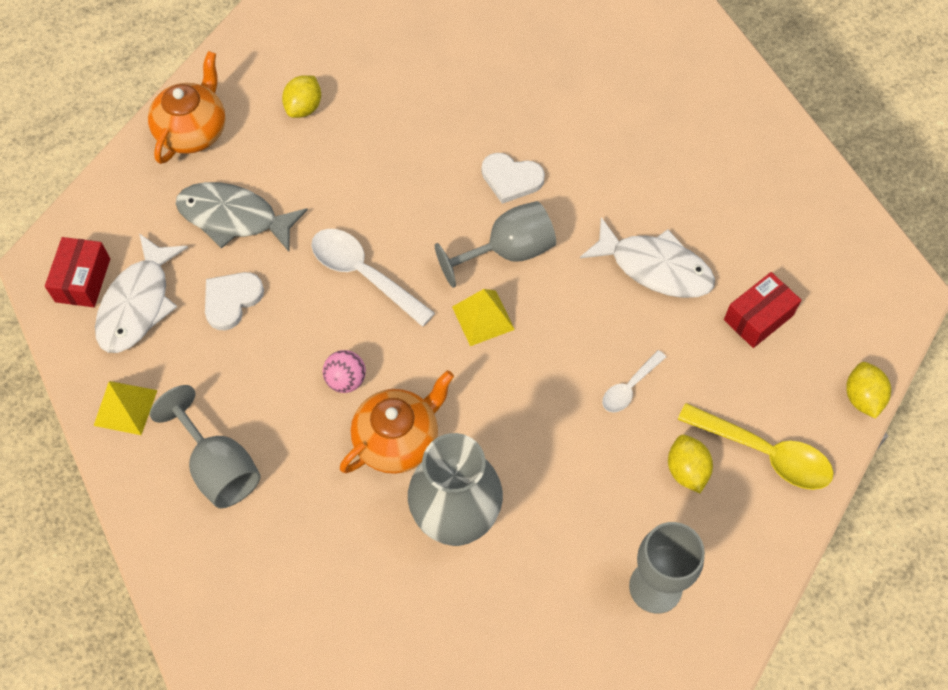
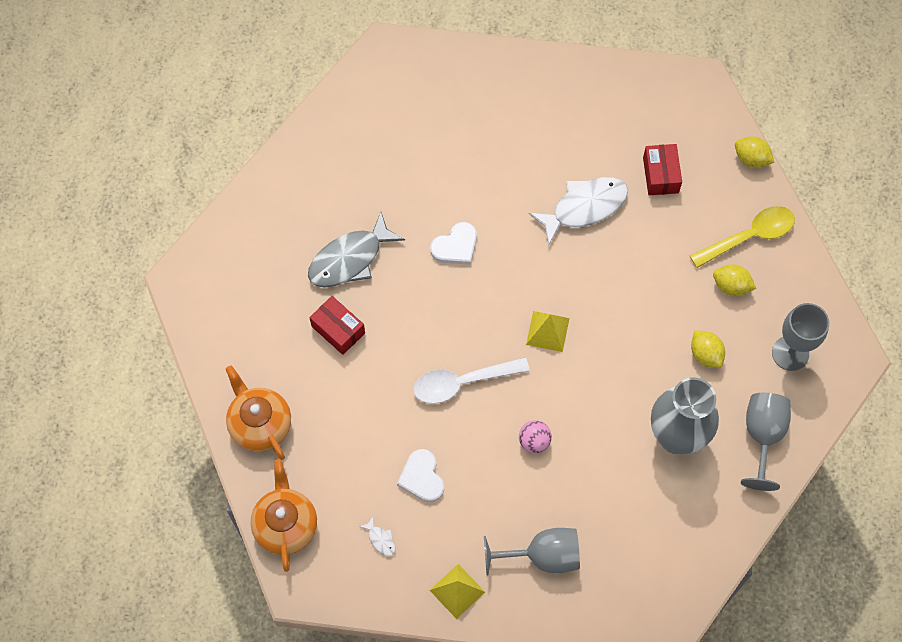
camera: 55 degrees left, 5 degrees up
red box [45,237,110,307] -> red box moved to [309,296,365,355]
white fish [95,233,188,353] -> white fish [359,517,396,557], size x0.40
grey fish [176,182,308,251] -> grey fish moved to [308,212,405,288]
yellow lemon [282,75,321,118] -> yellow lemon moved to [691,330,725,368]
orange teapot [340,370,454,474] -> orange teapot moved to [250,459,317,572]
grey goblet [435,201,556,288] -> grey goblet moved to [741,393,791,491]
white spoon [602,350,666,412] -> none

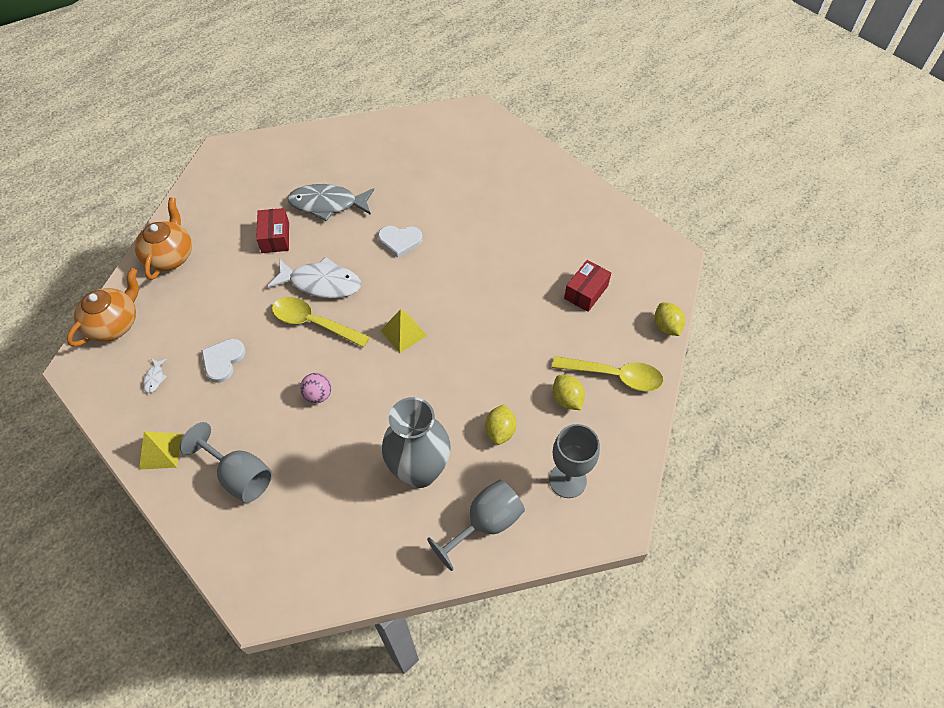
camera: 40 degrees right, 10 degrees down
white spoon [414,357,530,404] -> yellow spoon [272,297,370,348]
white fish [529,177,628,246] -> white fish moved to [267,257,361,298]

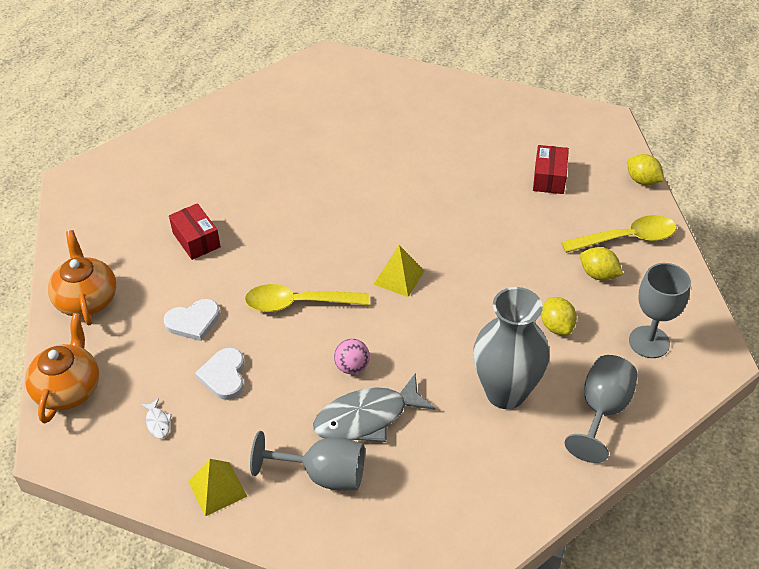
camera: 25 degrees left, 10 degrees down
white fish [267,257,361,298] -> none
grey fish [287,184,374,221] -> grey fish moved to [313,373,436,442]
white heart [378,226,422,258] -> white heart moved to [163,299,220,341]

